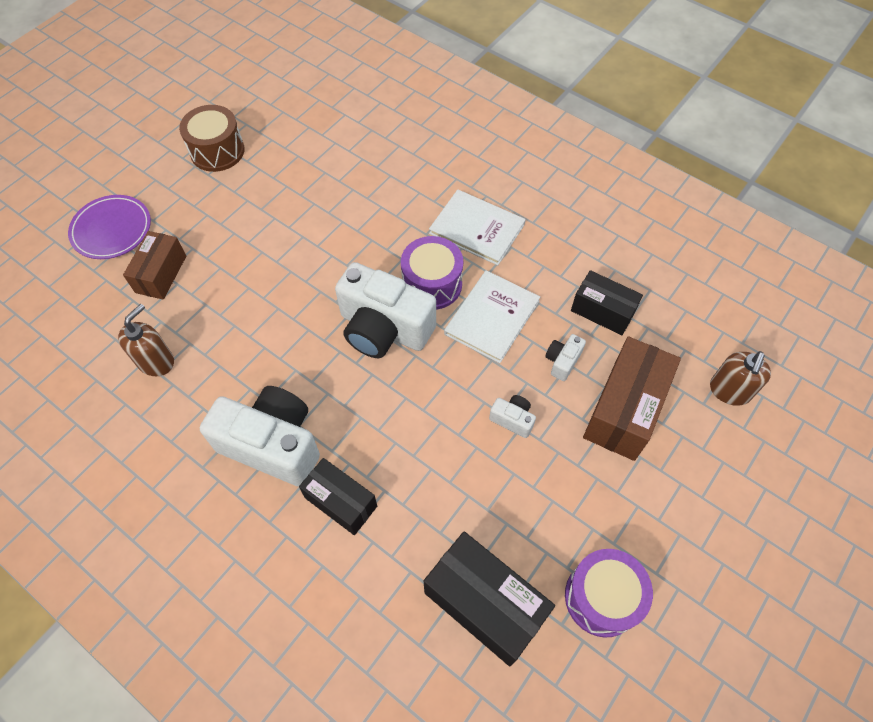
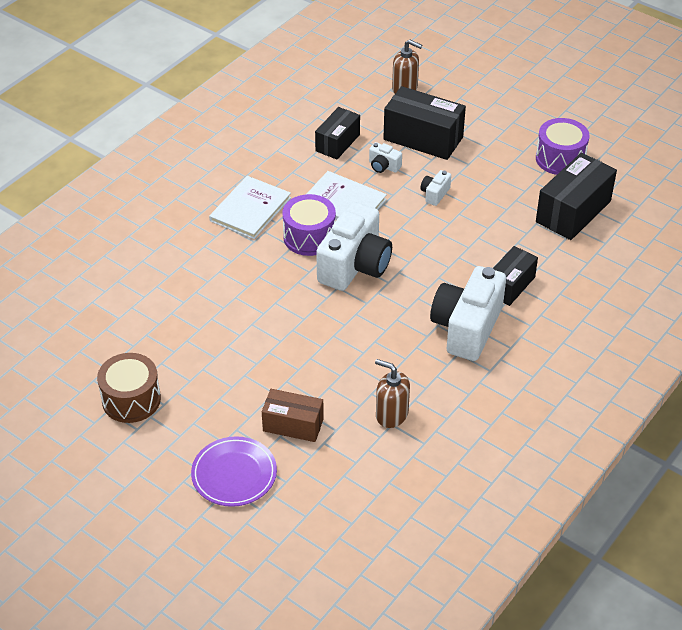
camera: 90 degrees left, 15 degrees down
brown box [583,336,681,461] -> black box [383,86,466,160]

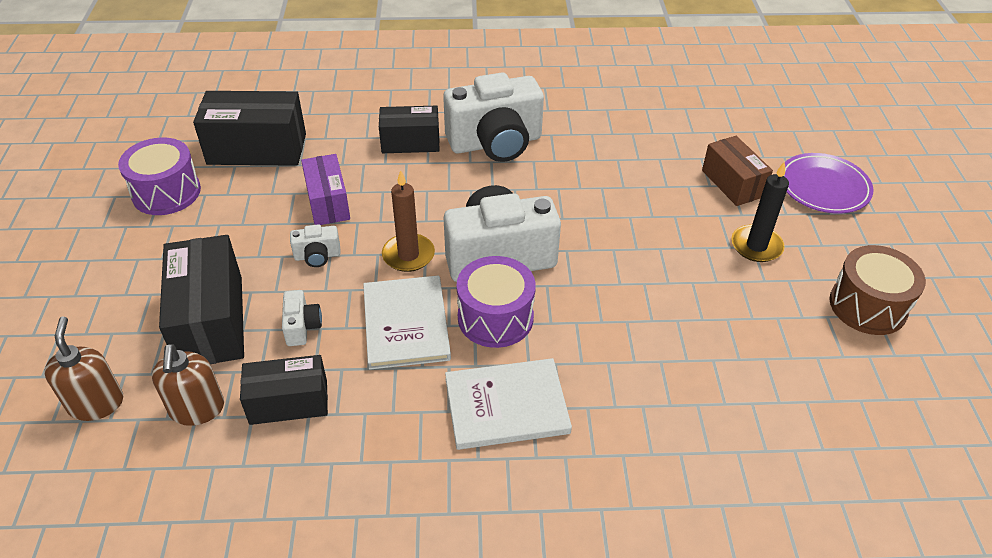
camera: 130 degrees left, 0 degrees up
brown soap dispenser [375,359,410,428] -> brown soap dispenser moved to [152,344,224,426]
none -> purple box [301,154,350,225]
none -> brown candle [382,170,435,272]
none -> black candle [731,161,789,262]

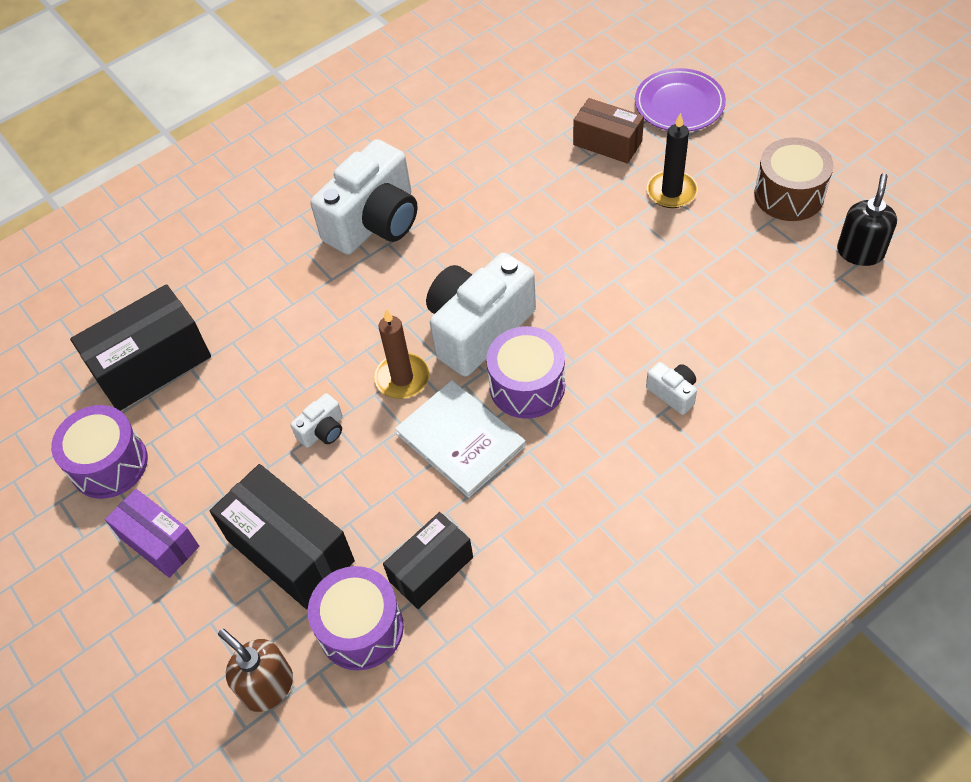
camera: 30 degrees left, 10 degrees up
brown soap dispenser [152,344,224,426] -> purple drum [308,566,404,671]
white camera [282,290,322,346] -> white camera moved to [646,362,697,415]
purple box [301,154,350,225] -> purple box moved to [105,489,199,578]
black box [379,106,440,153] -> none
white book [445,358,572,450] -> none
none -> black soap dispenser [837,173,897,266]

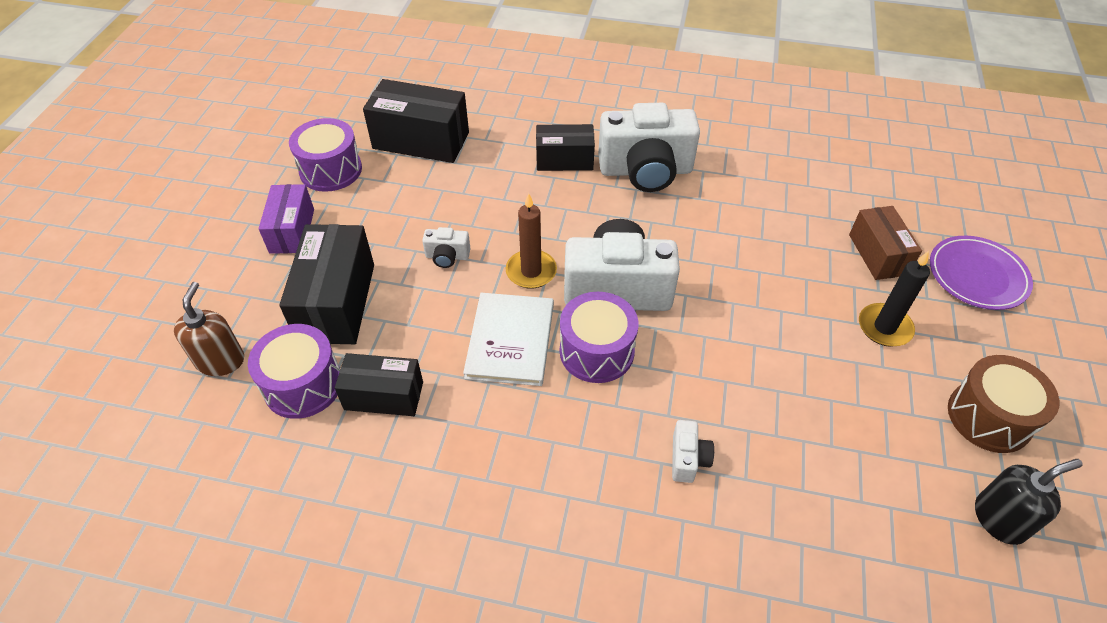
camera: 45 degrees right, 5 degrees down
none -> black box [536,124,595,171]

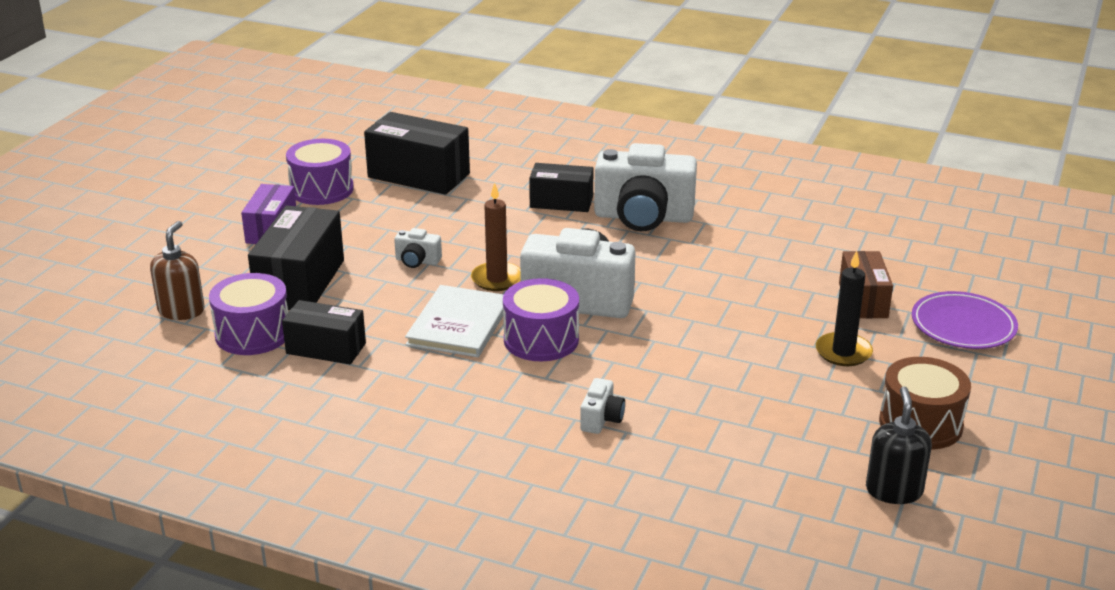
camera: 10 degrees right, 20 degrees down
black soap dispenser [975,459,1083,545] -> black soap dispenser turned 75 degrees counterclockwise [866,386,932,504]

